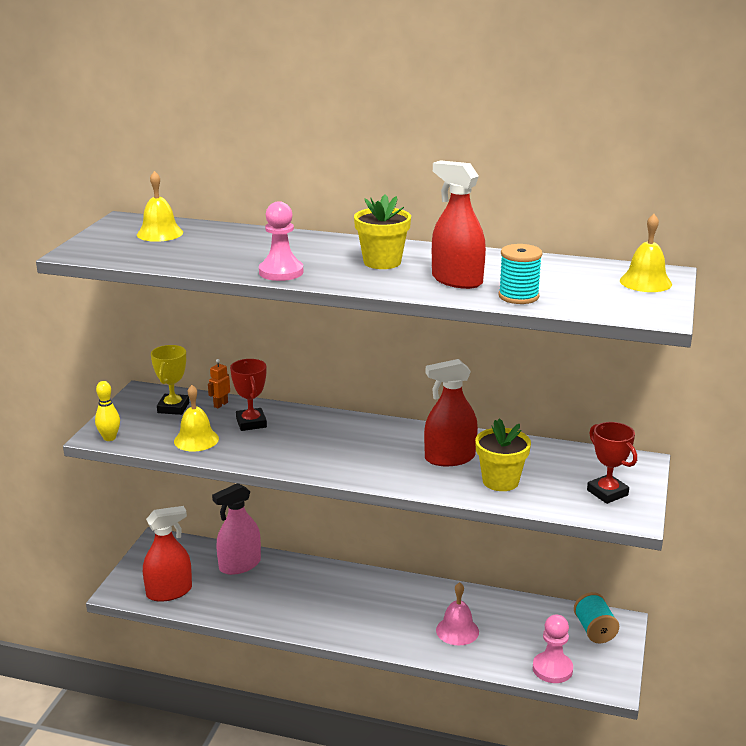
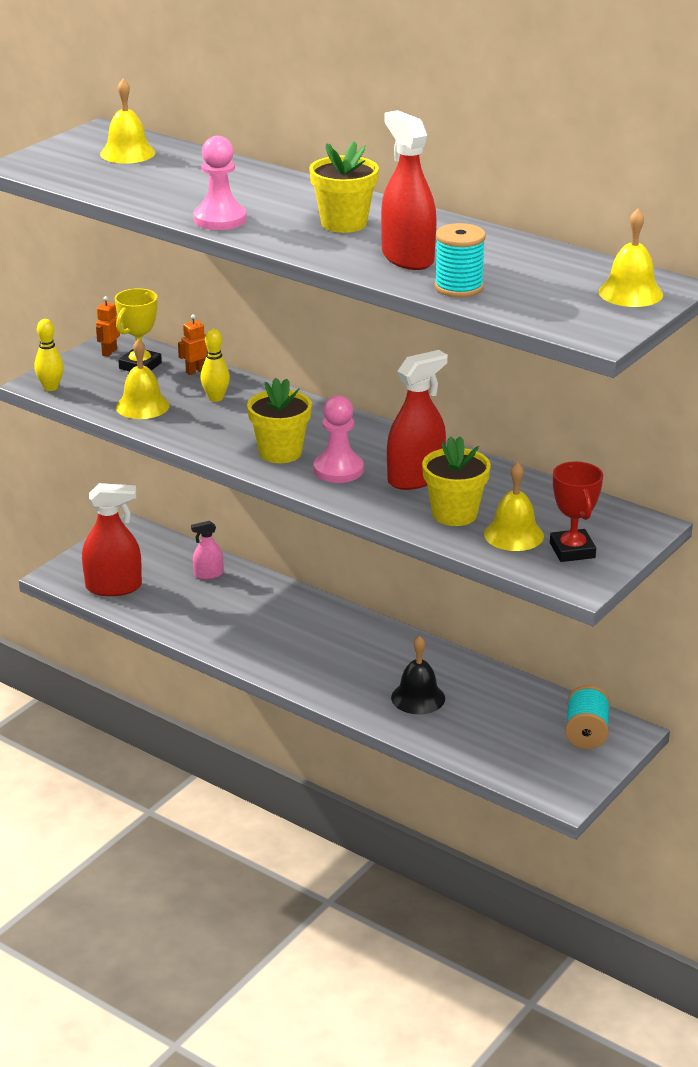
camera: 20 degrees right, 5 degrees up
pink spray bottle [212,484,261,575] -> pink spray bottle [191,521,223,579], size x0.53
red trophy [230,359,267,431] -> yellow bowling pin [200,329,230,402]
red spray bottle [424,359,478,466] -> red spray bottle turned 135 degrees clockwise [387,350,448,490]
pink bell [436,582,479,645] -> black bell [391,636,445,714]
pink pawn [533,614,573,683] -> pink pawn moved to [313,395,364,483]
none -> orange robot [96,296,120,357]
none -> yellow flower pot [247,378,312,463]
none -> yellow bell [484,462,544,551]

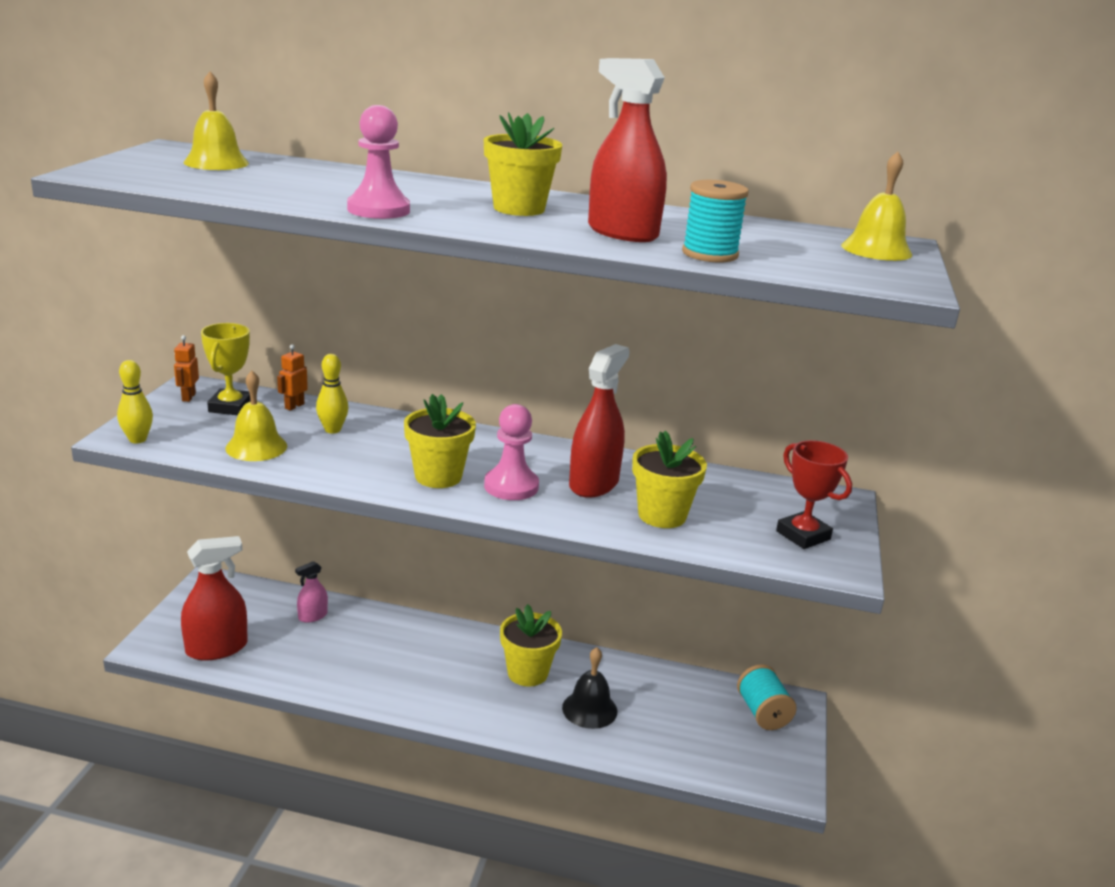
camera: 25 degrees left, 5 degrees down
yellow bell [484,462,544,551] -> none
none -> yellow flower pot [500,604,562,687]

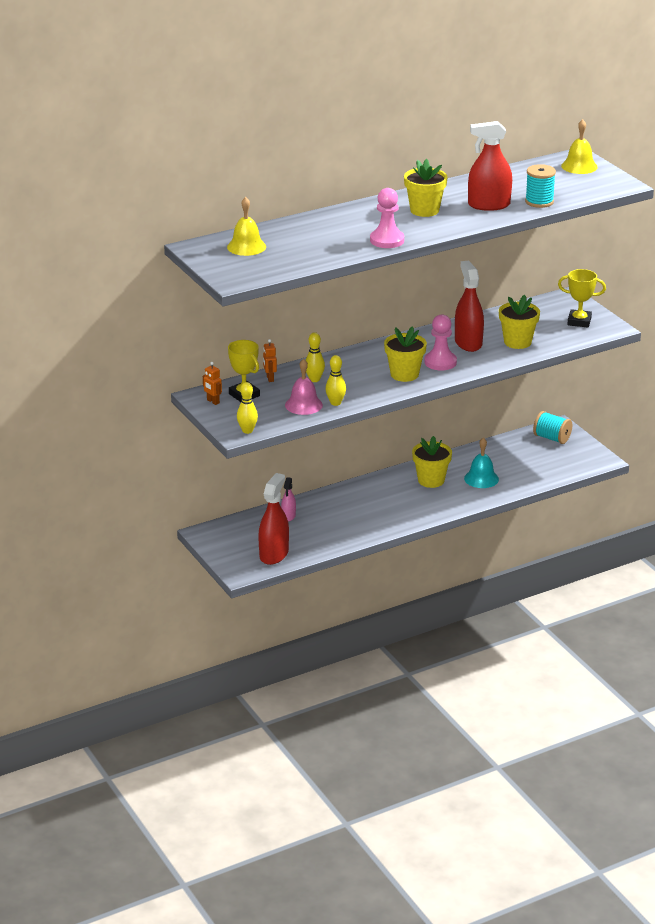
camera: 40 degrees left, 5 degrees up
yellow bell [225,371,287,461] -> pink bell [285,359,323,415]
black bell [562,647,617,729] -> turquoise bell [464,437,499,488]
red trophy [776,440,852,549] -> yellow trophy [558,269,606,328]
none -> yellow bowling pin [325,355,346,406]

